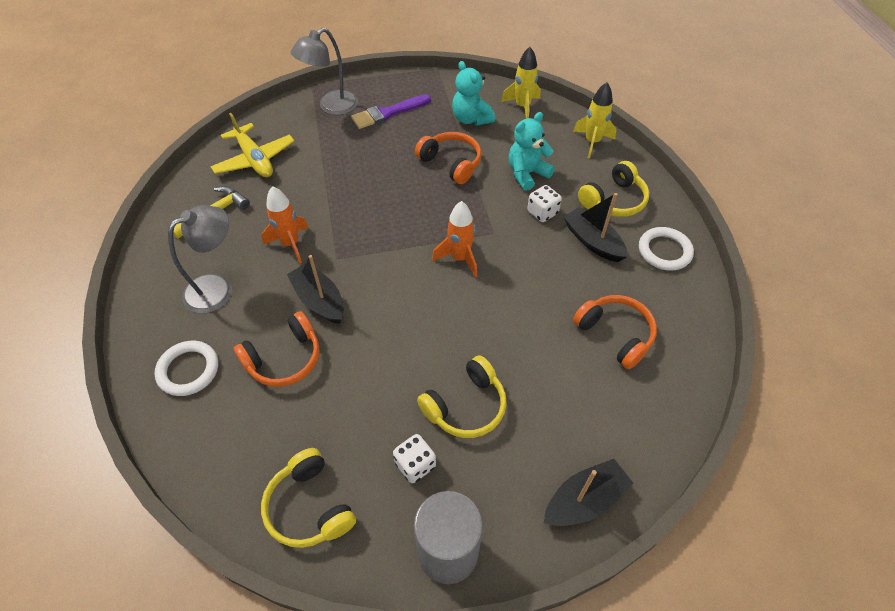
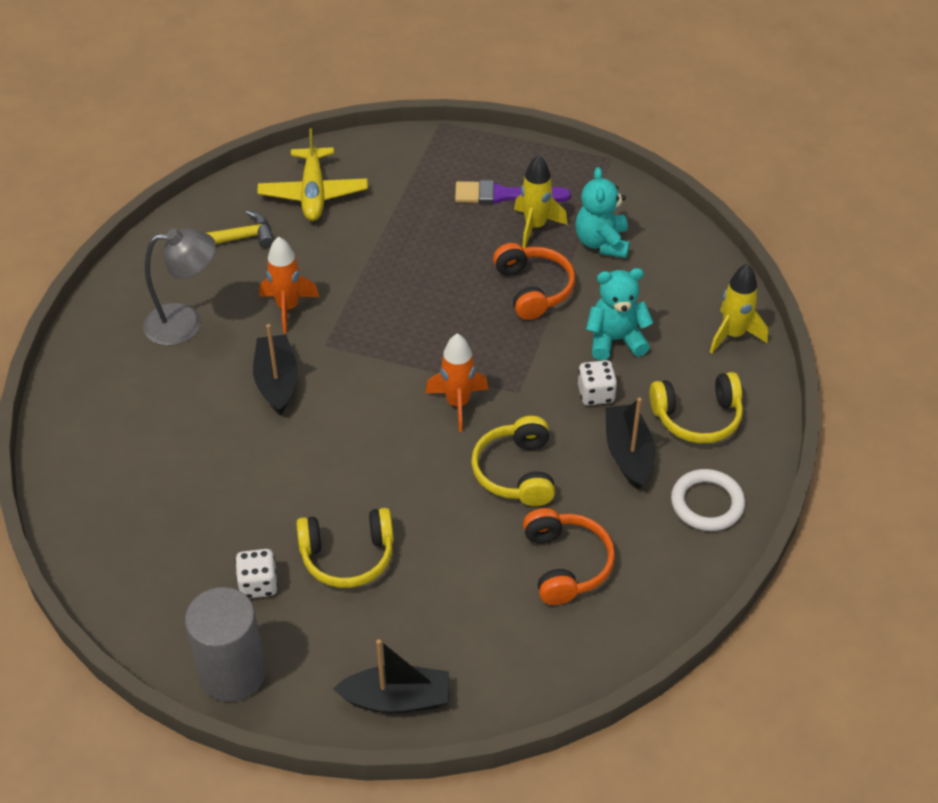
camera: 30 degrees right, 5 degrees down
white ring [155,341,218,396] -> none
orange headphones [234,311,320,387] -> none
yellow headphones [261,448,356,548] -> yellow headphones moved to [471,416,555,506]
grey lamp [291,28,358,115] -> none
yellow rocket [501,47,541,119] -> yellow rocket moved to [514,155,568,248]

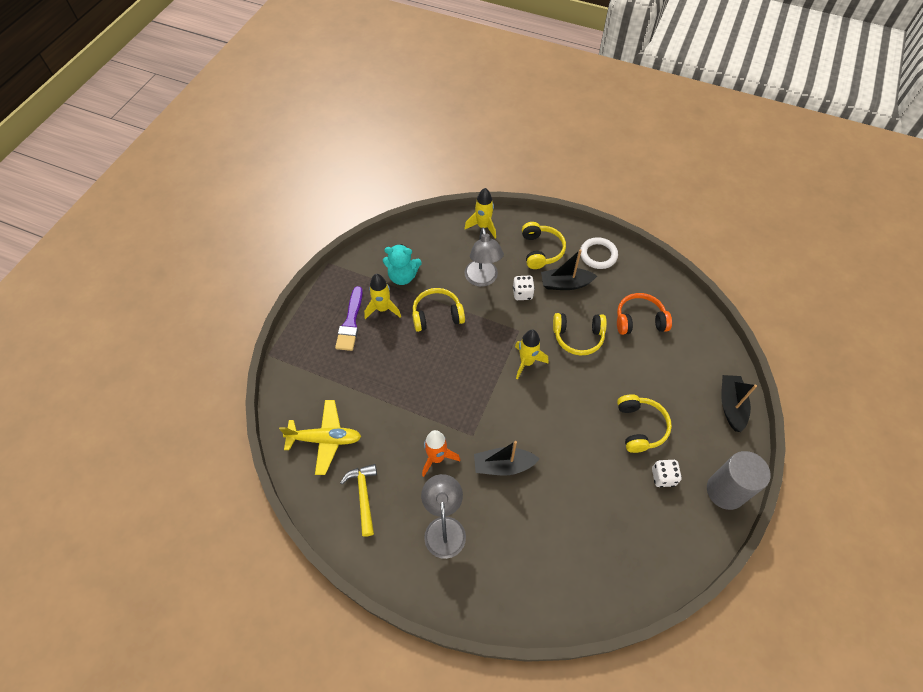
camera: 85 degrees left, 10 degrees up
orange rocket [425,333,489,432] -> yellow rocket [515,330,549,379]
orange headphones [493,243,575,320] -> yellow headphones [412,288,465,332]
turquoise teddy bear [586,268,654,360] -> grey lamp [465,227,504,287]

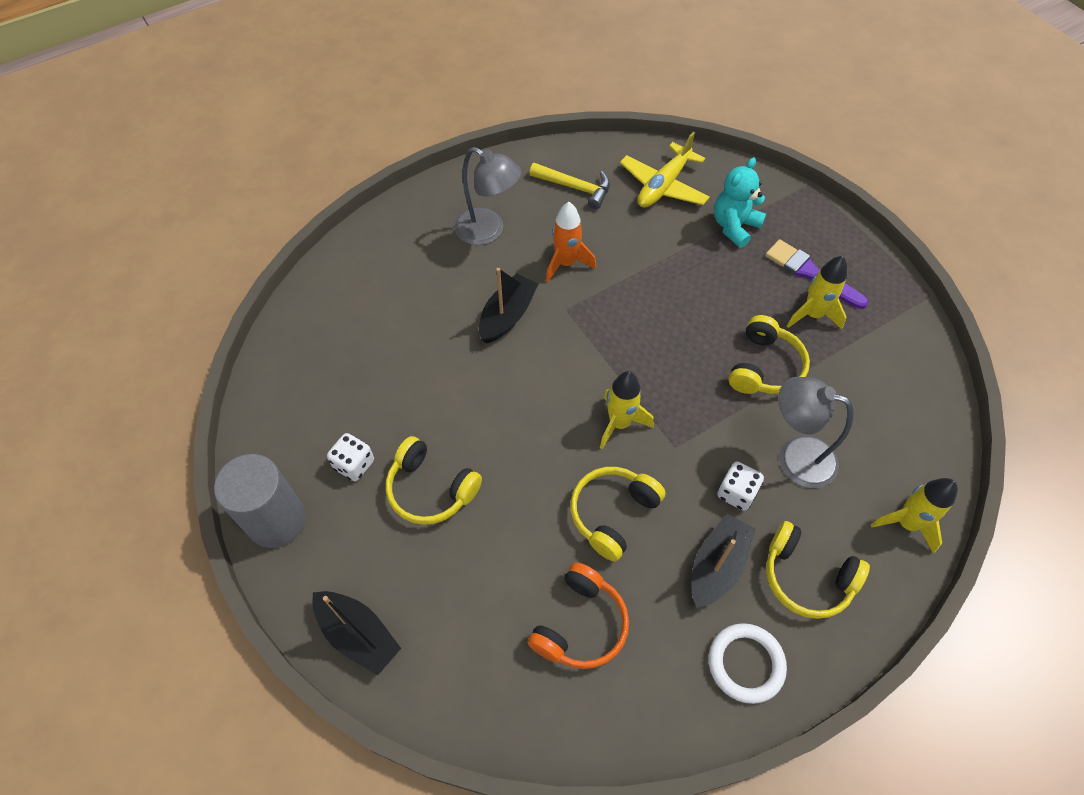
camera: 125 degrees right, 0 degrees up
turquoise teddy bear [383,244,422,285] -> turquoise teddy bear moved to [714,157,766,248]

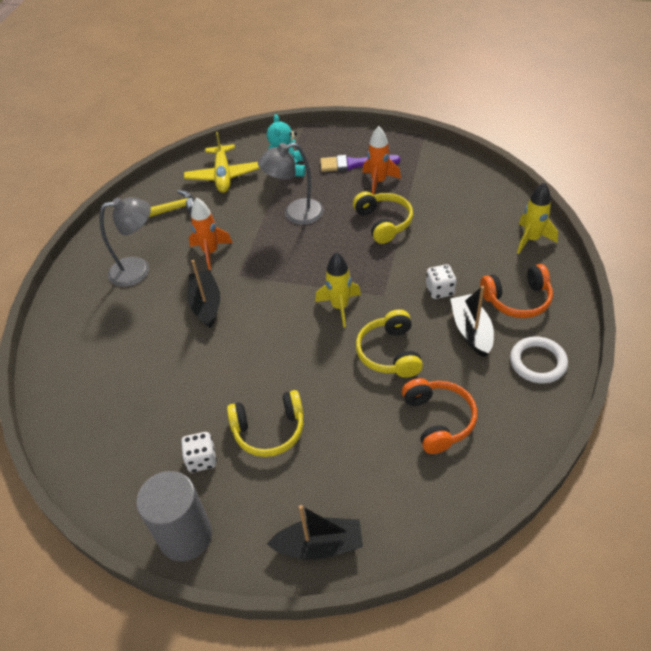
camera: 40 degrees left, 10 degrees down
yellow headphones [766,521,870,619] -> orange headphones [480,264,553,318]
grey lamp [778,377,853,488] -> grey lamp moved to [258,142,324,225]
yellow rocket [787,256,847,330] -> orange rocket [363,126,401,195]

